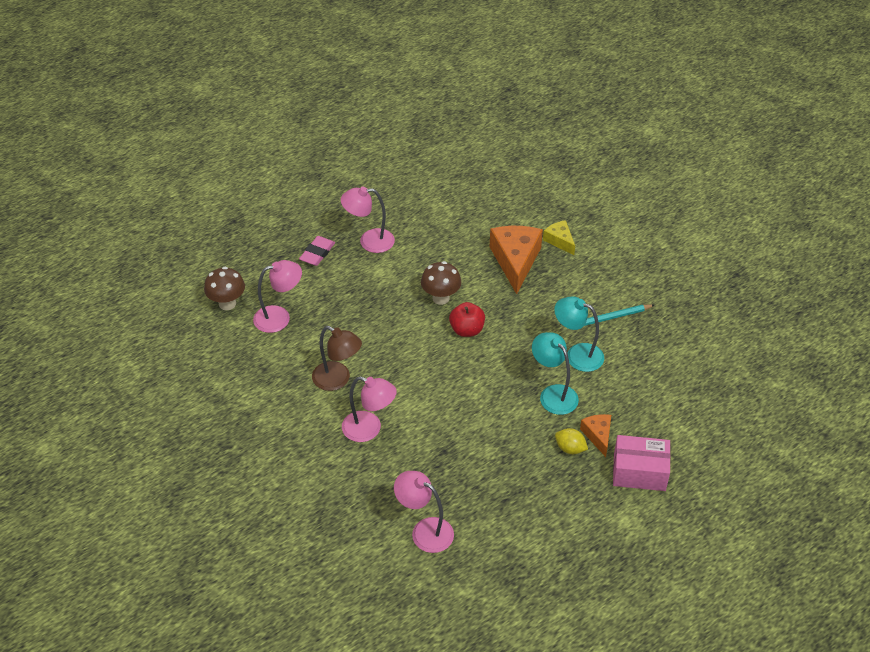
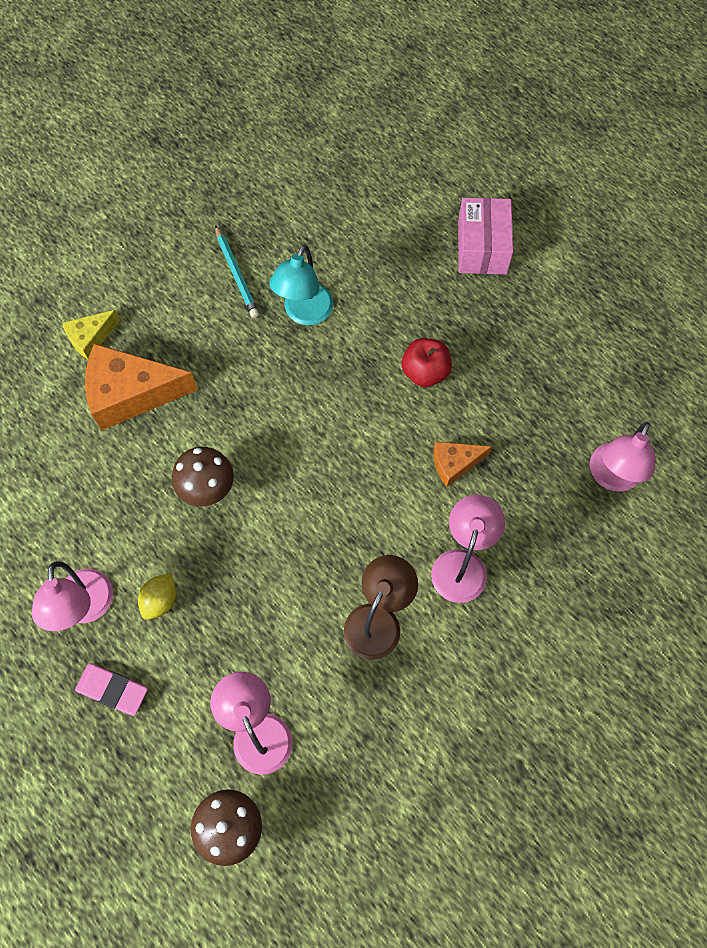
camera: 95 degrees left, 20 degrees up
red apple [449,302,485,337] -> red apple moved to [401,338,452,387]
turquoise lamp [532,332,579,415] -> none
yellow lemon [555,428,588,454] -> yellow lemon moved to [138,573,176,620]
orange cheese [580,414,611,457] -> orange cheese moved to [434,442,492,487]

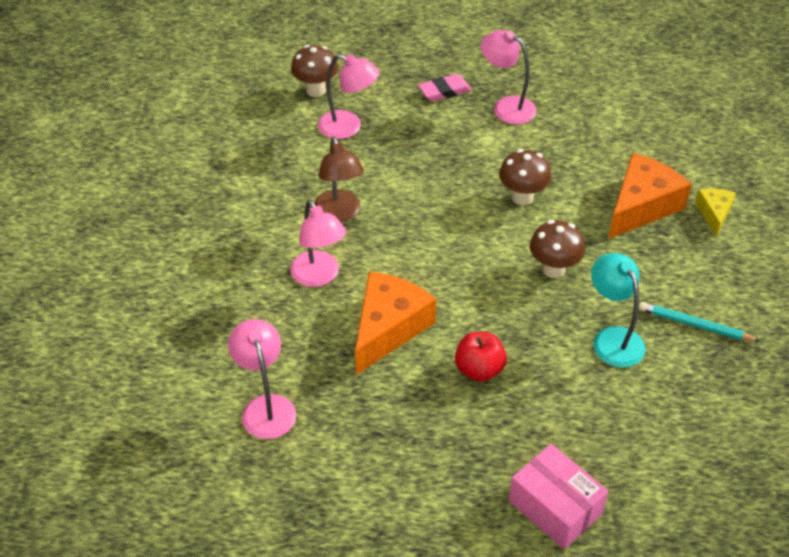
camera: 135 degrees right, 20 degrees down
yellow lemon [138,573,176,620] -> none
orange cheese [434,442,492,487] -> orange cheese [355,271,436,375], size x1.88
none -> brown mushroom [530,220,585,278]

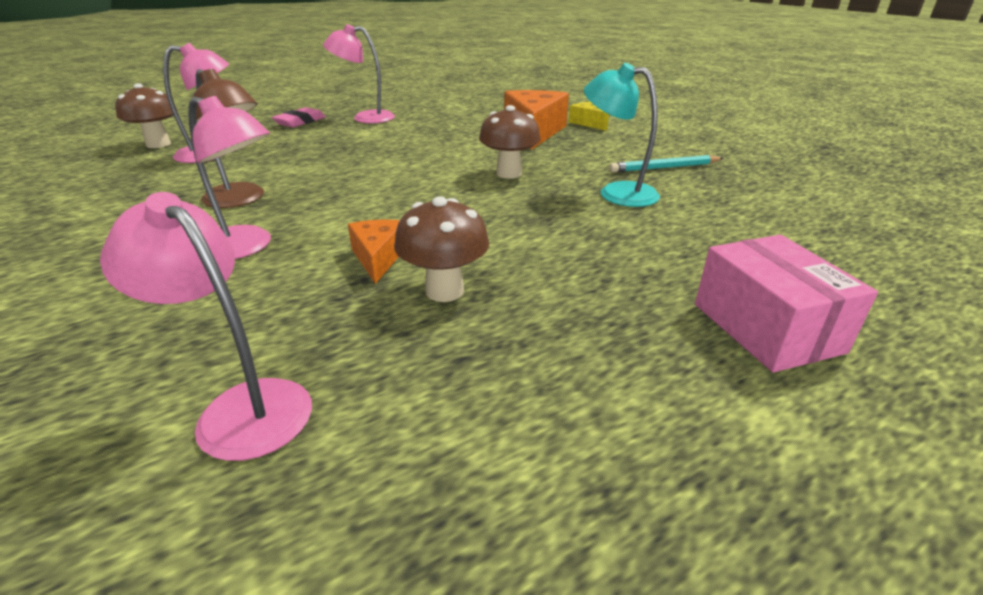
camera: 35 degrees left, 15 degrees down
orange cheese [355,271,436,375] -> orange cheese [348,220,400,284], size x0.53
red apple [455,332,507,382] -> none
brown mushroom [499,149,551,205] -> brown mushroom moved to [394,196,489,302]
pink box [509,444,609,549] -> pink box turned 60 degrees clockwise [695,235,878,373]

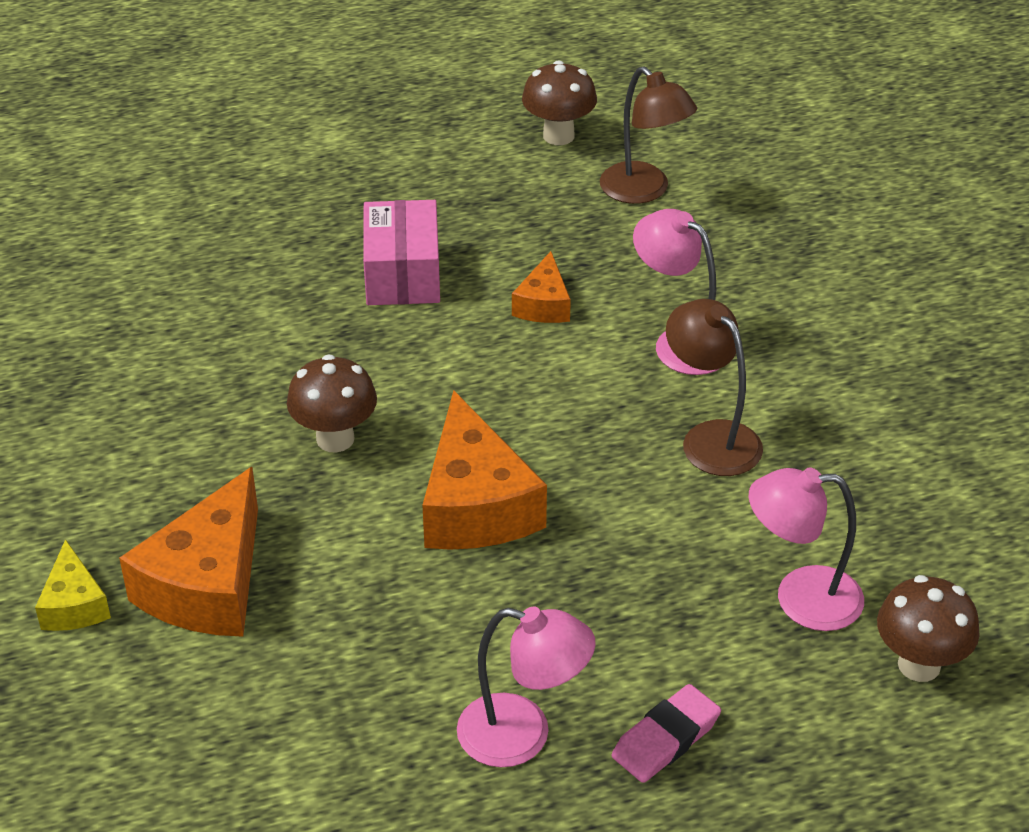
camera: 165 degrees left, 10 degrees up
pink lamp [100,192,312,461] -> brown lamp [600,66,697,204]
brown mushroom [394,196,489,302] -> brown mushroom moved to [522,60,597,145]
turquoise lamp [584,63,660,207] -> none
turquoise pencil [609,155,724,172] -> none
pink box [695,235,878,373] -> pink box moved to [363,200,440,305]
none -> orange cheese [422,390,547,550]

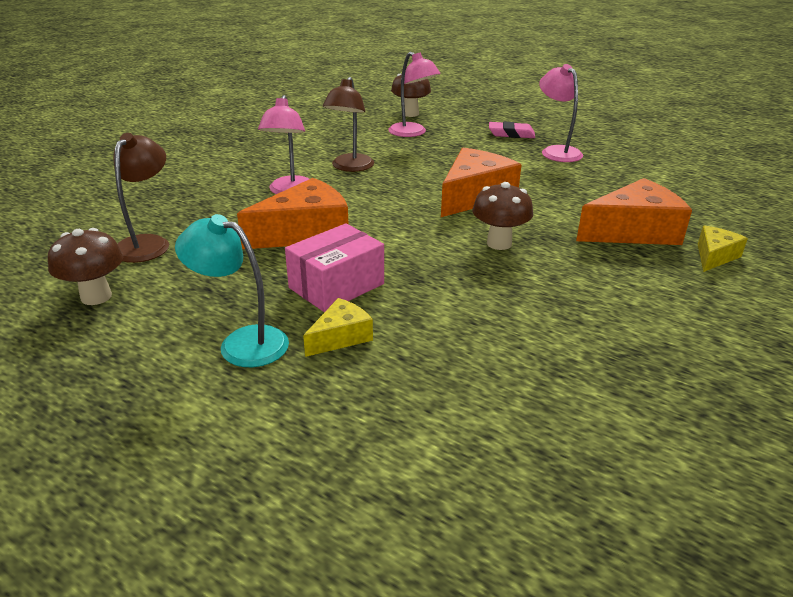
camera: 130 degrees left, 10 degrees down
orange cheese [512,251,571,323] -> orange cheese [237,178,348,249], size x1.88
none -> turquoise lamp [175,214,289,367]
none -> yellow cheese [303,298,373,357]

